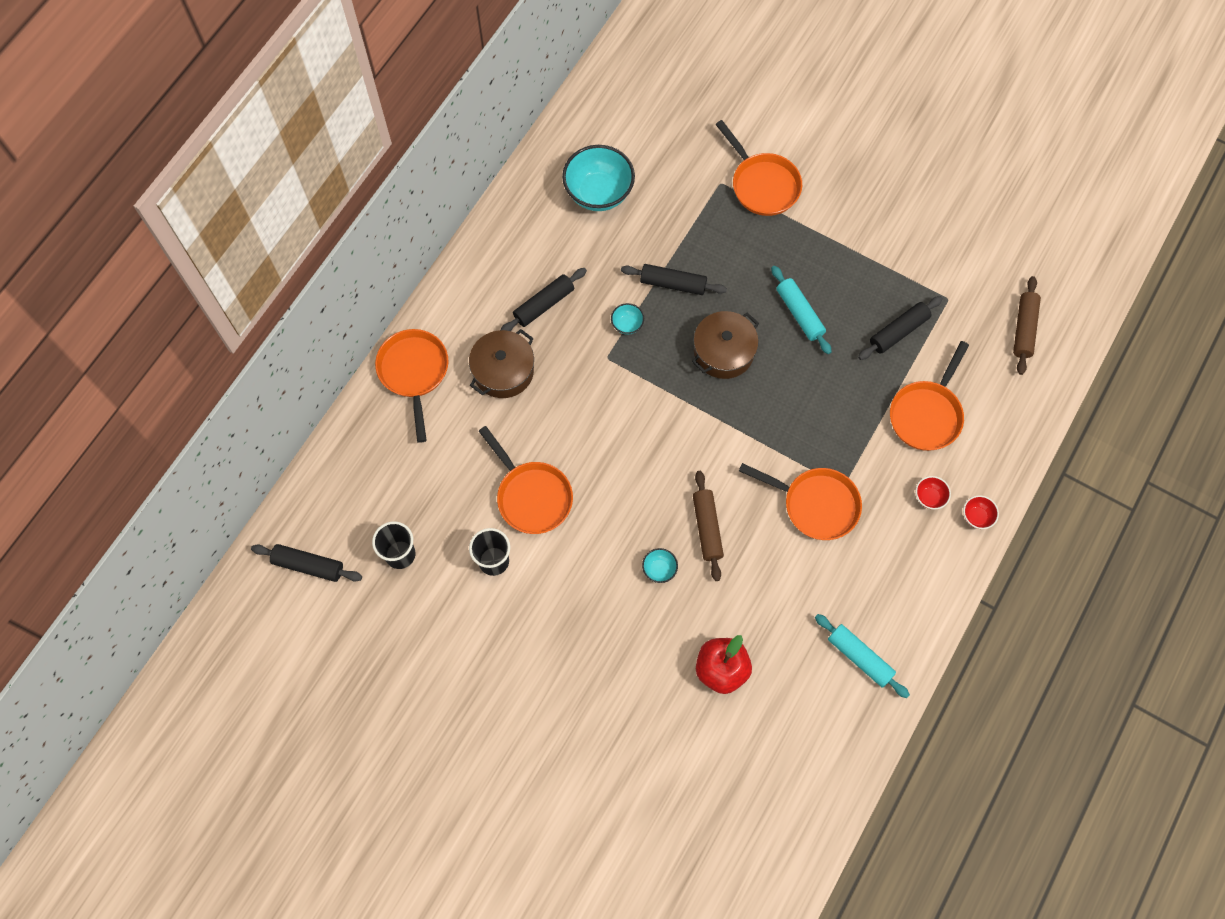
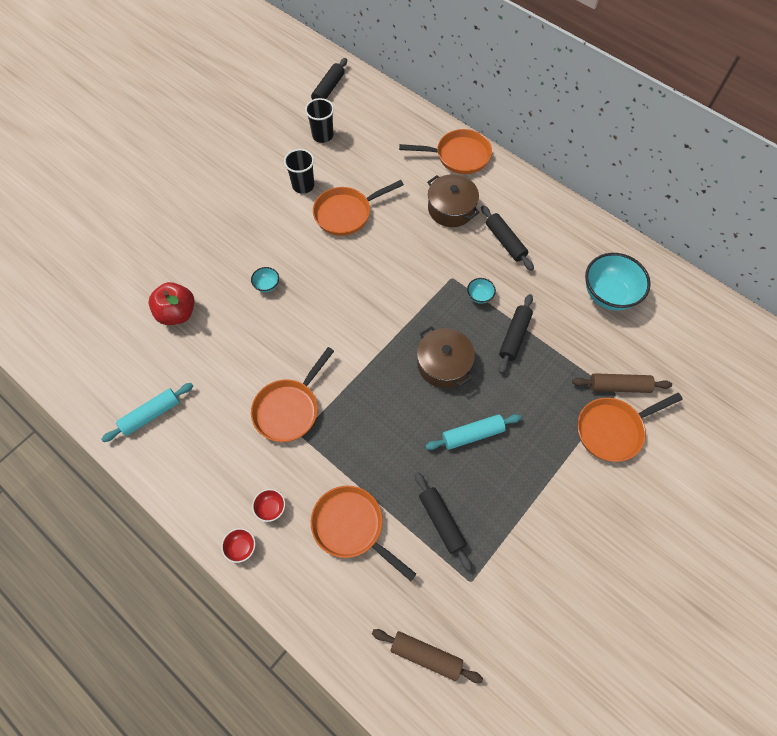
camera: 100 degrees right, 5 degrees down
brown rolling pin [693,471,724,581] -> brown rolling pin moved to [572,373,672,393]

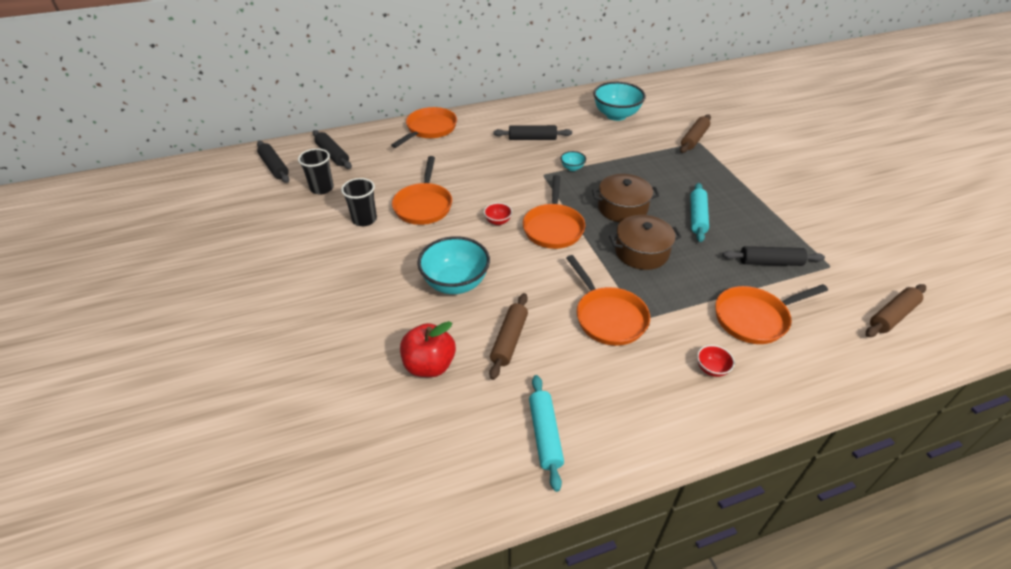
camera: 60 degrees left, 20 degrees down
red bowl [221,528,255,563] -> red bowl moved to [484,203,512,225]
turquoise bowl [251,267,279,292] -> turquoise bowl [417,236,490,294], size x2.22
brown pot [427,174,480,227] -> brown pot moved to [609,215,681,270]
black rolling pin [499,294,533,374] -> black rolling pin moved to [313,130,352,169]
orange pan [577,393,683,462] -> orange pan moved to [523,175,585,249]
none -> brown rolling pin [489,293,528,380]

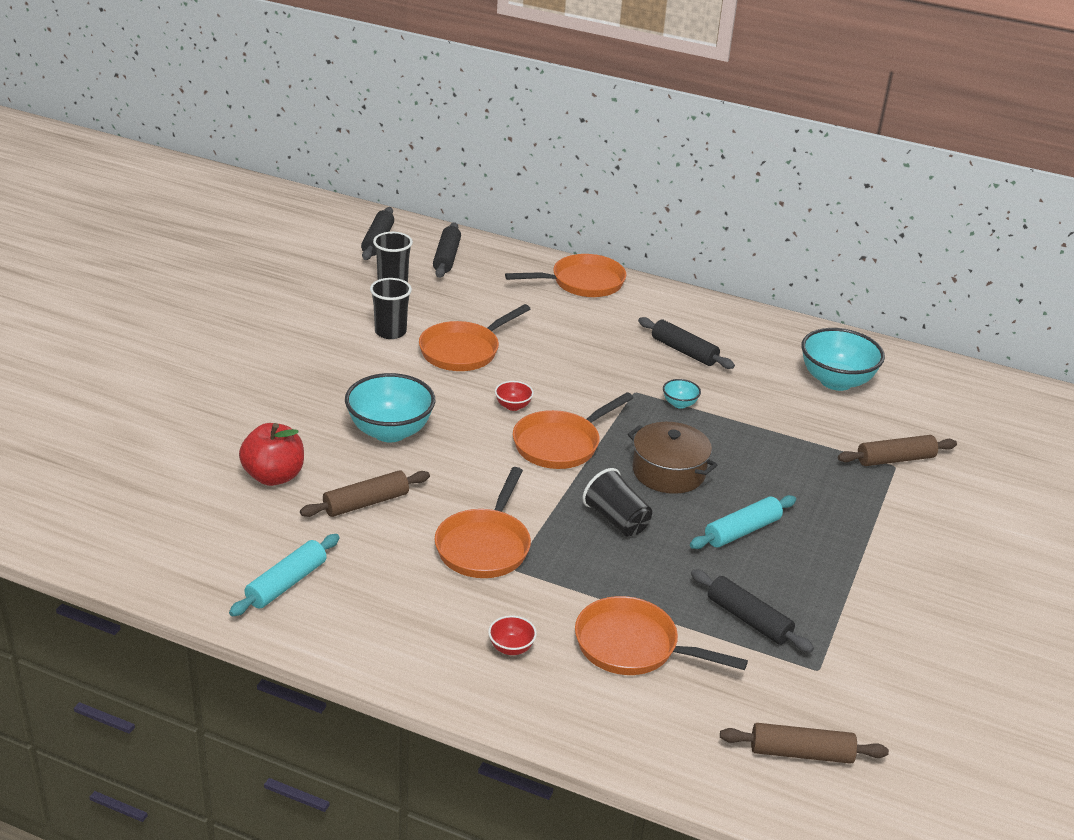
camera: 40 degrees right, 10 degrees down
brown pot [609,215,681,270] -> black cup [583,468,652,537]

